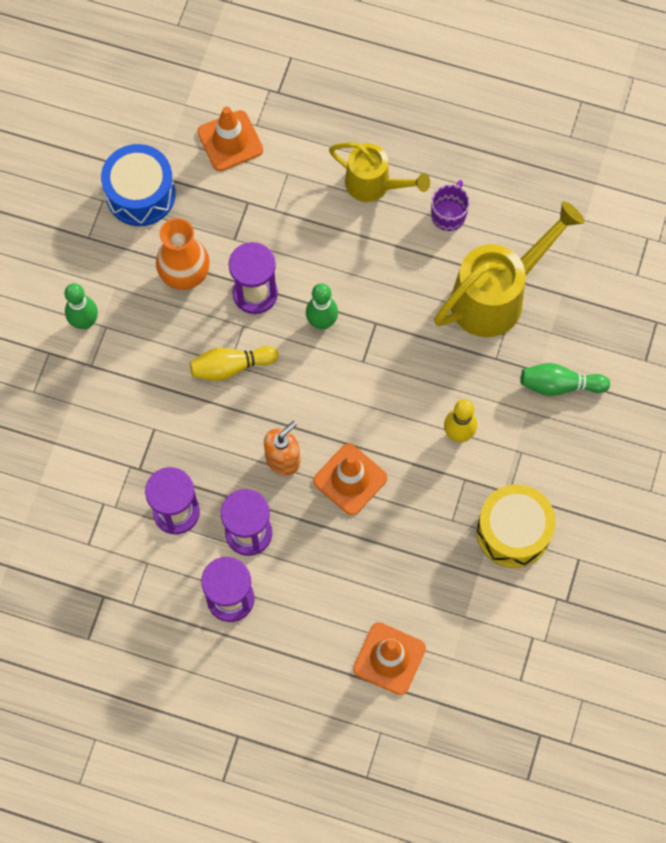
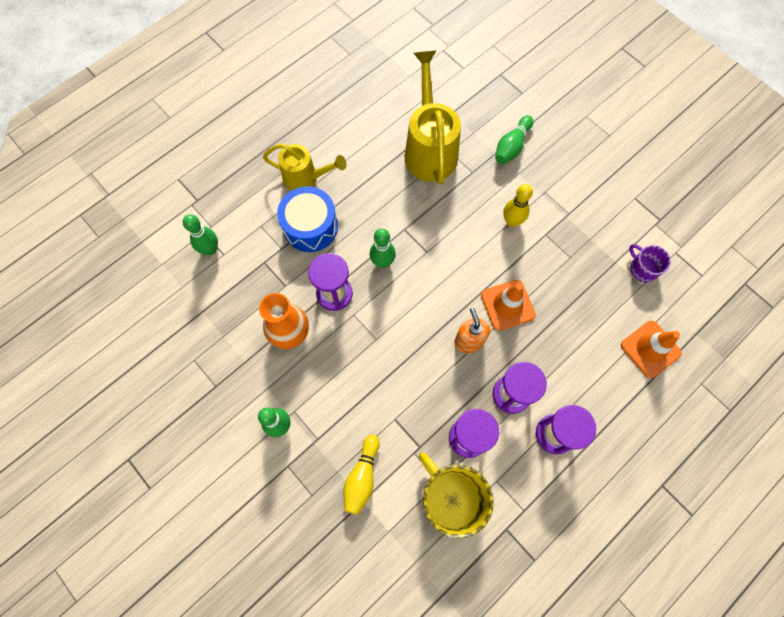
camera: 60 degrees left, 0 degrees up
blue drum [101,144,175,226] -> blue drum moved to [277,186,338,252]
yellow bowling pin [190,346,279,381] -> yellow bowling pin moved to [344,435,380,515]
orange traffic cone [197,106,263,171] -> green bowling pin [183,214,218,255]
yellow watering can [329,142,430,202] -> yellow watering can turned 45 degrees clockwise [263,144,346,191]
purple mug [431,180,470,231] -> purple mug moved to [629,244,671,283]
yellow drum [476,484,556,568] -> none
none -> yellow mug [419,452,494,539]

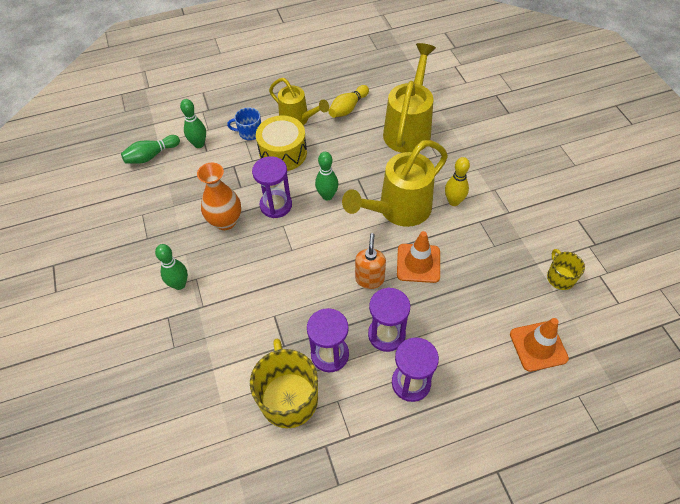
camera: 25 degrees right, 15 degrees down
blue drum [277,186,338,252] -> yellow drum [256,115,307,171]
yellow bowling pin [344,435,380,515] -> yellow bowling pin moved to [328,85,369,118]
green bowling pin [495,115,533,164] -> green bowling pin moved to [121,135,180,164]
purple mug [629,244,671,283] -> yellow mug [547,249,585,290]
none -> blue mug [227,107,261,140]
none -> yellow watering can [342,140,448,227]

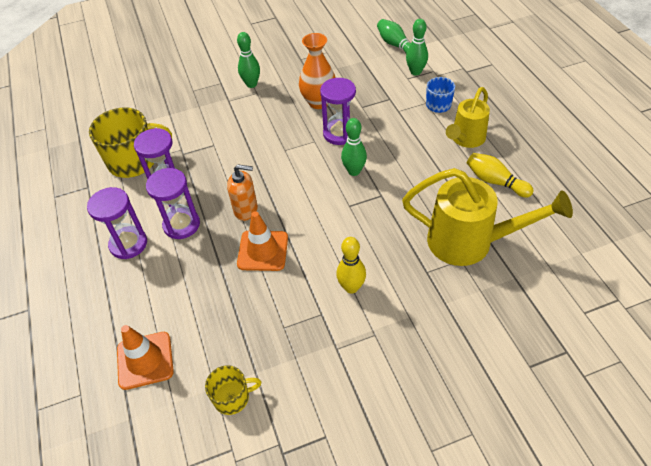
camera: 90 degrees right, 5 degrees down
yellow drum [256,115,307,171] -> none
yellow watering can [342,140,448,227] -> none

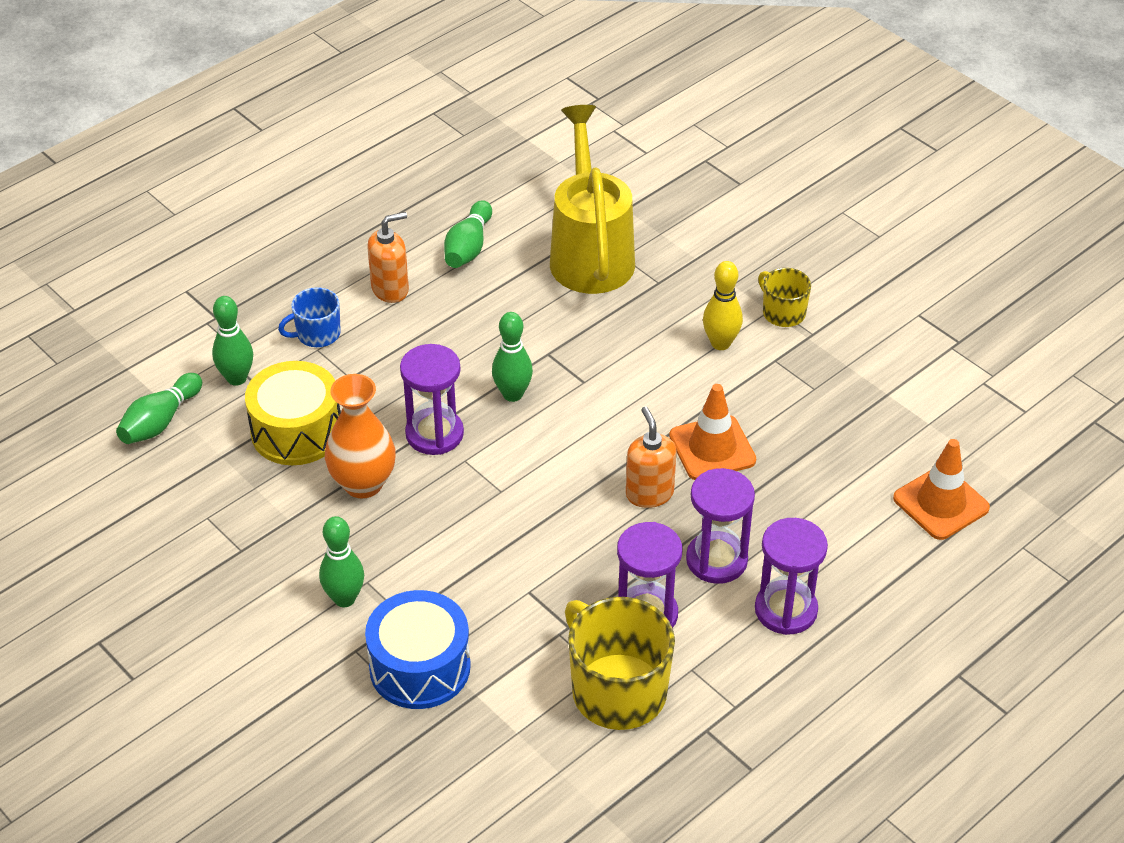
camera: 115 degrees left, 5 degrees down
yellow mug [205,365,261,415] -> yellow mug moved to [758,268,811,327]
yellow watering can [446,87,490,148] -> orange soap dispenser [367,212,409,303]
yellow bowling pin [467,153,534,198] -> green bowling pin [444,200,492,268]
none -> yellow drum [245,361,341,465]
none -> blue drum [365,590,471,709]

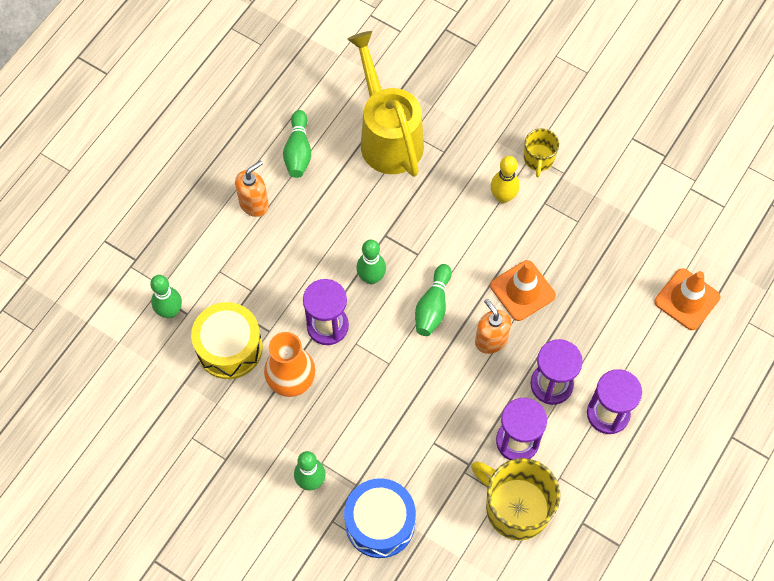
camera: 15 degrees left, 20 degrees up
green bowling pin [116,373,202,444] -> green bowling pin moved to [415,264,452,336]
blue mug [278,287,341,347] -> none
yellow mug [758,268,811,327] -> yellow mug turned 120 degrees counterclockwise [524,128,559,177]

